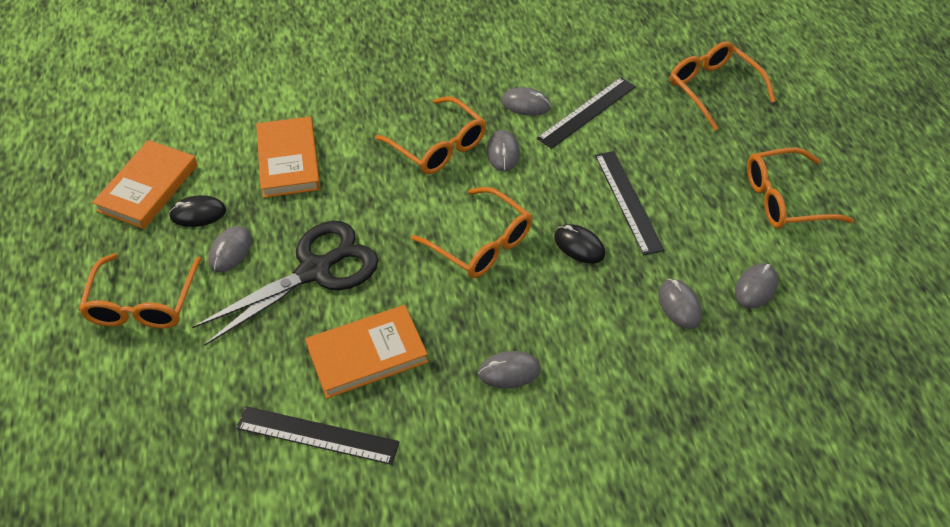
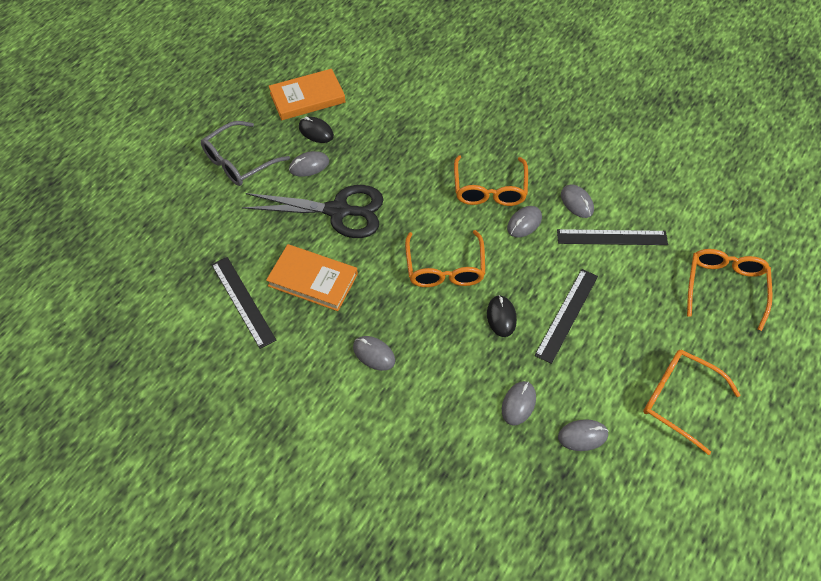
camera: 45 degrees right, 5 degrees up
orange glasses [78,253,201,329] -> grey glasses [201,121,290,186]
orange book [256,116,320,198] -> none

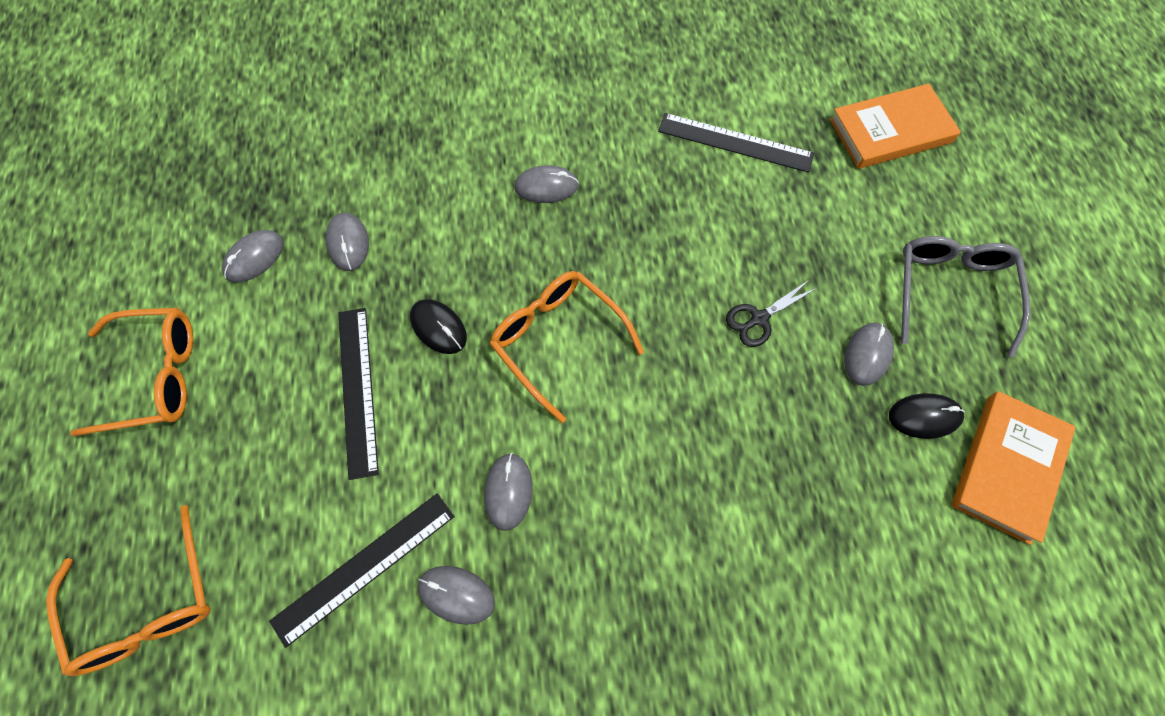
camera: 140 degrees right, 10 degrees up
black scissors [242,185,384,238] -> black scissors [726,280,817,347], size x0.45
orange book [266,244,358,311] -> orange book moved to [830,84,961,169]
orange glasses [454,155,528,206] -> none

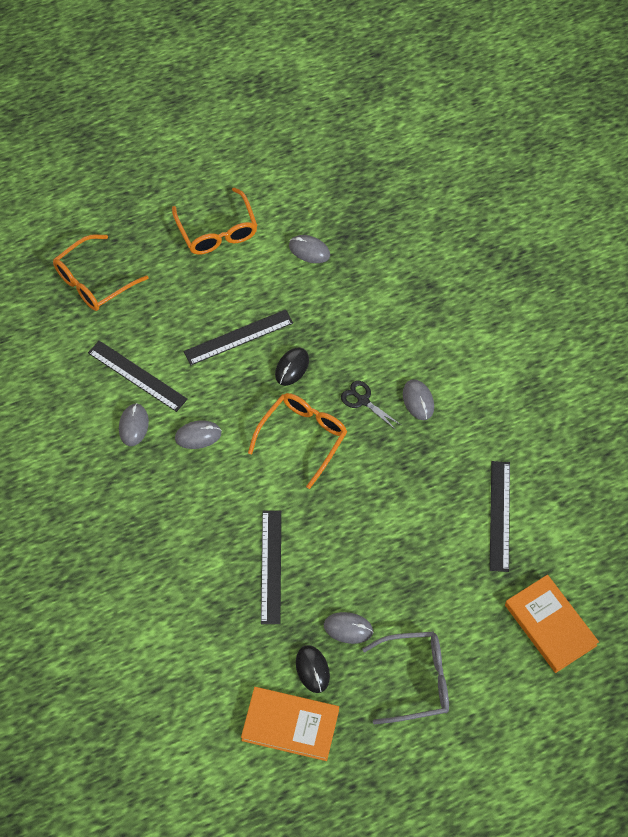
camera: 75 degrees right, 5 degrees down
grey mouse [326,213,369,271] -> none
black scissors [726,280,817,347] -> black scissors moved to [341,381,401,430]
none -> black ruler [261,511,281,624]

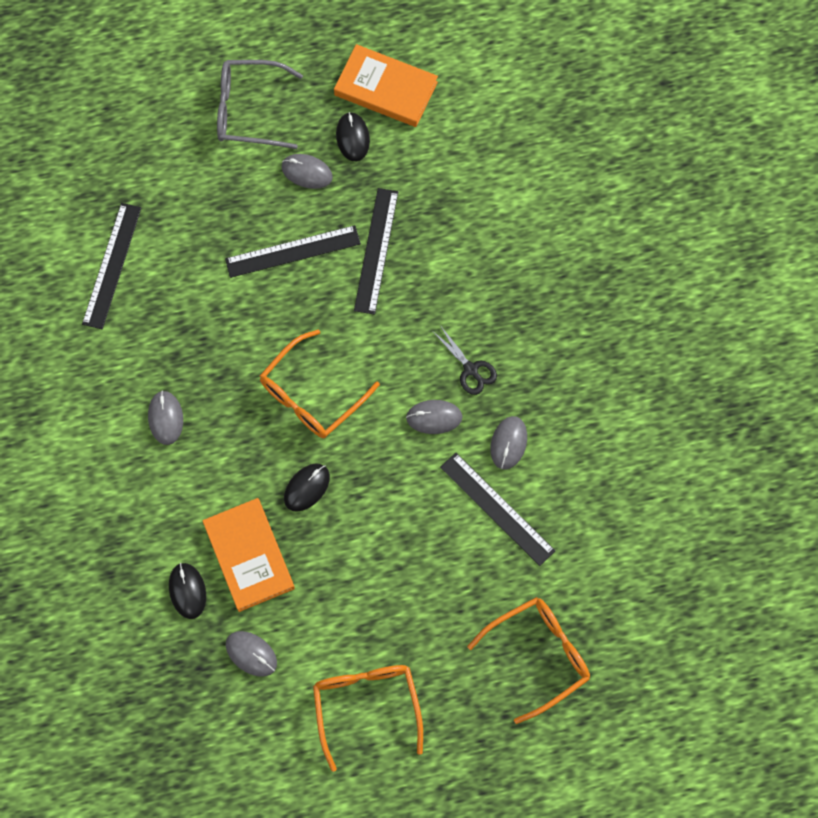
camera: 170 degrees left, 10 degrees up
black ruler [184,309,293,365] -> black ruler moved to [225,225,361,278]
black scissors [341,381,401,430] -> black scissors moved to [434,325,497,395]
orange book [505,575,599,673] -> orange book moved to [202,498,295,612]
none -> black mouse [169,563,206,619]

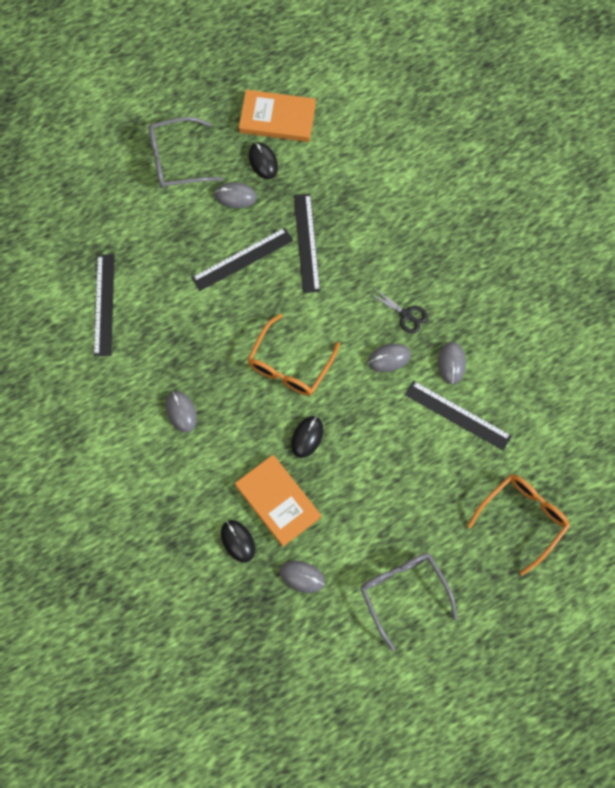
camera: 15 degrees left, 0 degrees up
orange glasses [313,665,423,772] -> grey glasses [360,553,458,651]

